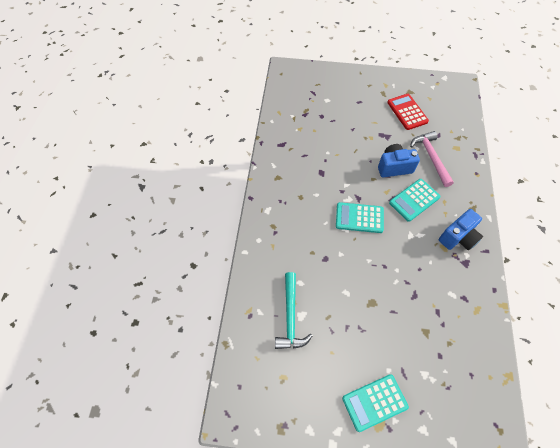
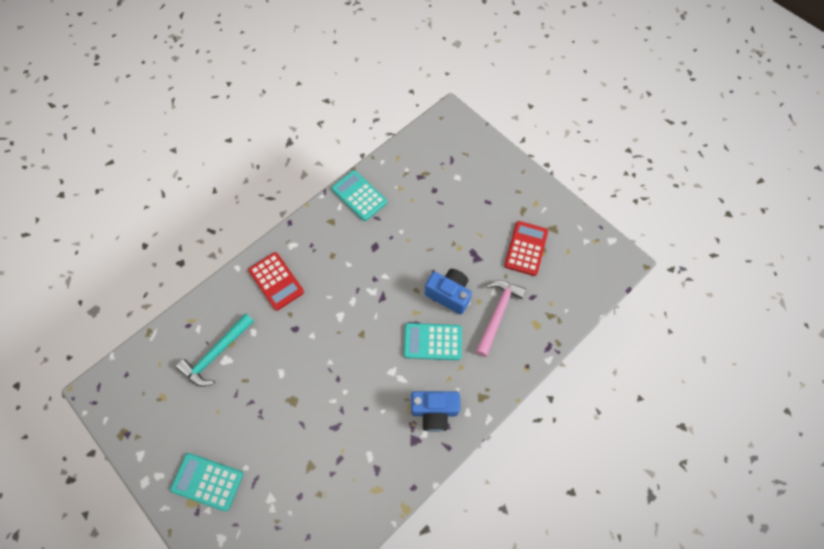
camera: 40 degrees right, 5 degrees up
turquoise calculator [336,202,384,233] -> turquoise calculator moved to [332,170,387,221]
none -> red calculator [248,252,304,311]

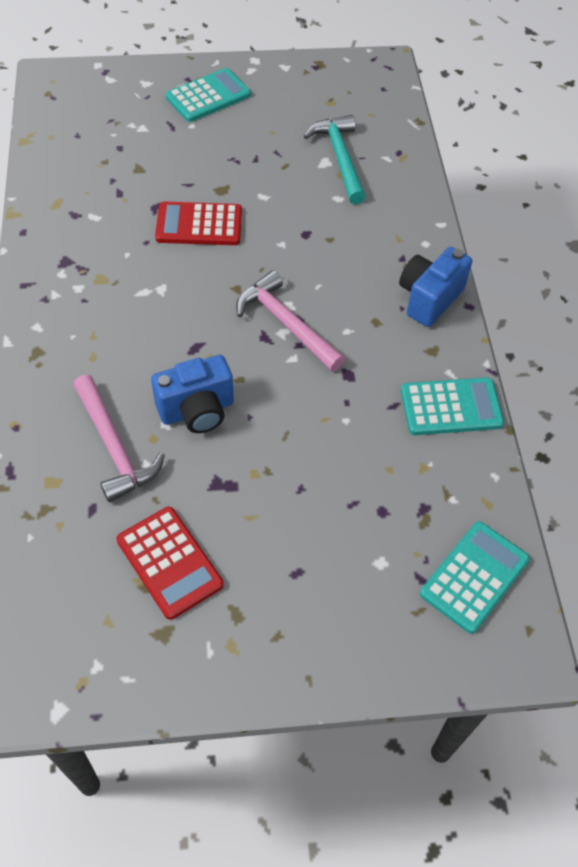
camera: 125 degrees right, 10 degrees down
red calculator [248,252,304,311] -> red calculator moved to [155,201,242,245]
turquoise calculator [404,323,462,360] -> turquoise calculator moved to [420,521,530,634]
blue camera [411,391,460,432] -> blue camera moved to [399,247,472,327]
none -> pink hammer [236,270,345,372]

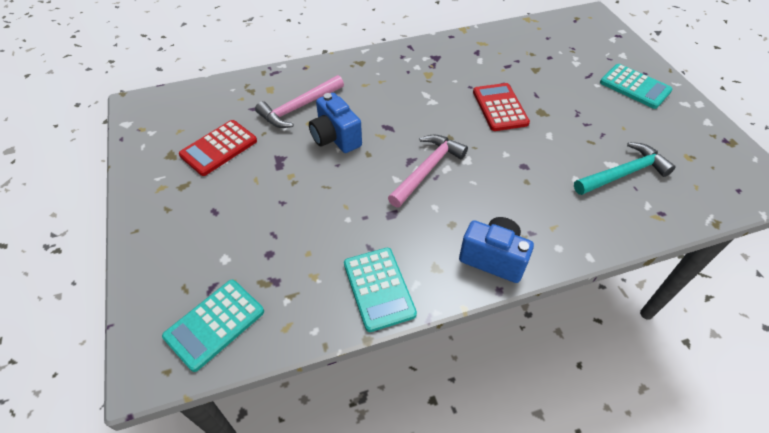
camera: 80 degrees right, 5 degrees down
turquoise calculator [420,521,530,634] -> turquoise calculator turned 105 degrees clockwise [162,280,264,372]

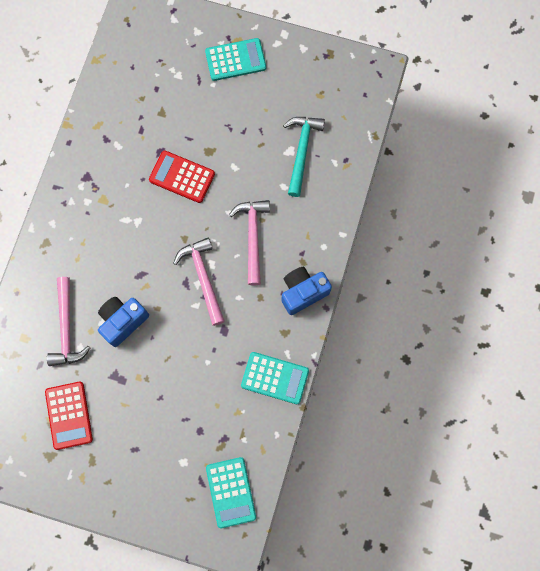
camera: 55 degrees left, 25 degrees up
blue camera [309,93,362,153] -> blue camera turned 135 degrees clockwise [98,297,149,347]
none -> pink hammer [229,200,270,285]

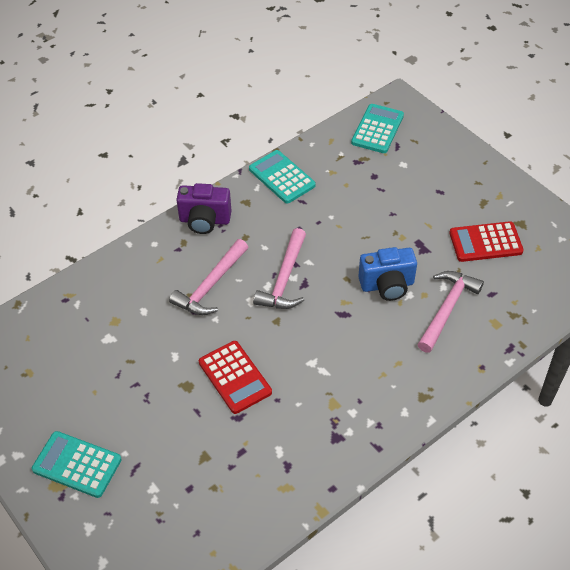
camera: 145 degrees left, 25 degrees down
red calculator [45,382,93,450] -> red calculator turned 120 degrees counterclockwise [449,221,524,262]
blue camera [281,267,332,315] -> purple camera [176,183,231,234]
turquoise hammer [283,117,325,197] -> none

